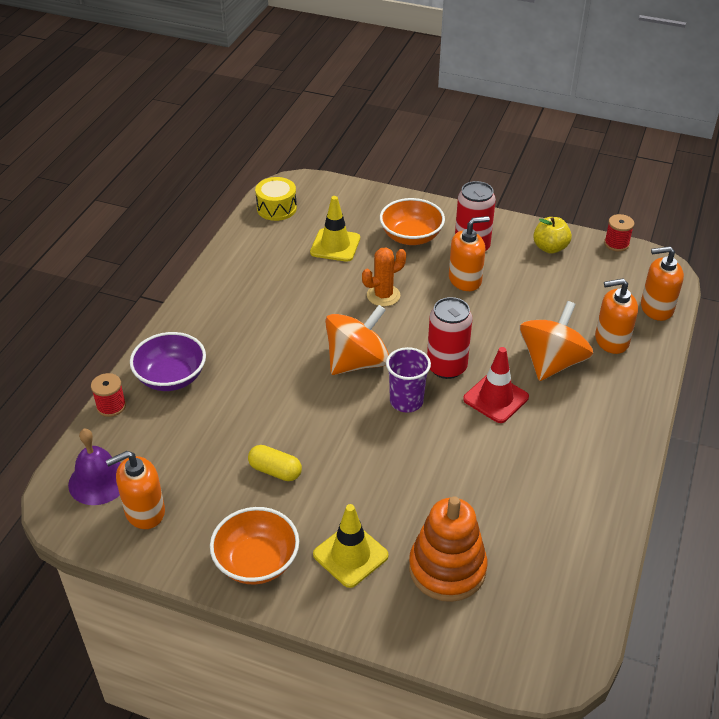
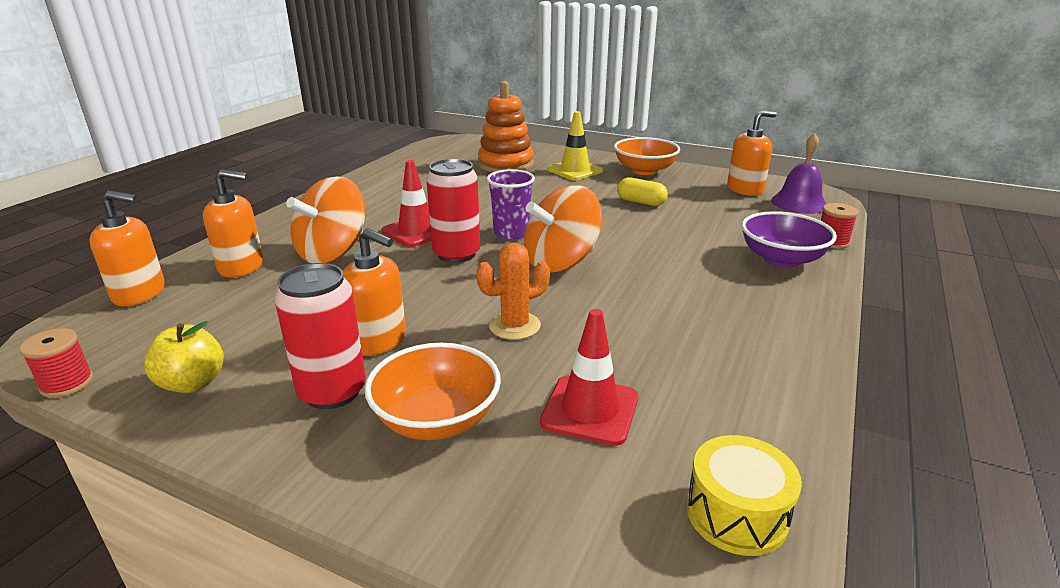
camera: 175 degrees left, 15 degrees down
yellow traffic cone [310,196,360,262] -> red traffic cone [540,309,638,446]
orange soap dispenser [449,216,490,291] -> orange soap dispenser turned 135 degrees counterclockwise [343,228,406,356]

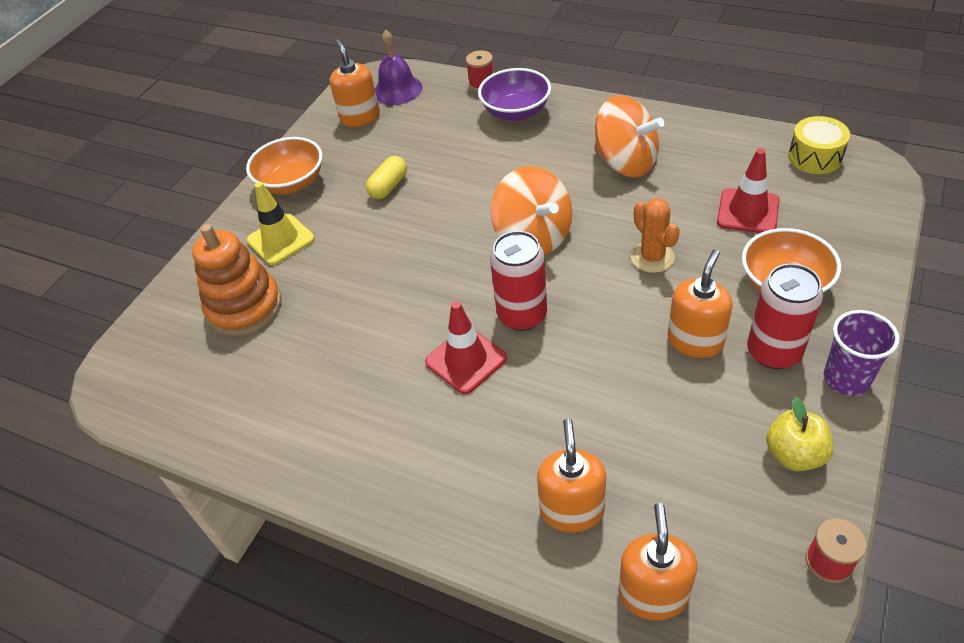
camera: 85 degrees left, 20 degrees up
orange spinning top [286,176,365,263] -> orange spinning top moved to [594,95,664,177]
purple cup [487,169,535,240] -> purple cup moved to [823,310,899,396]

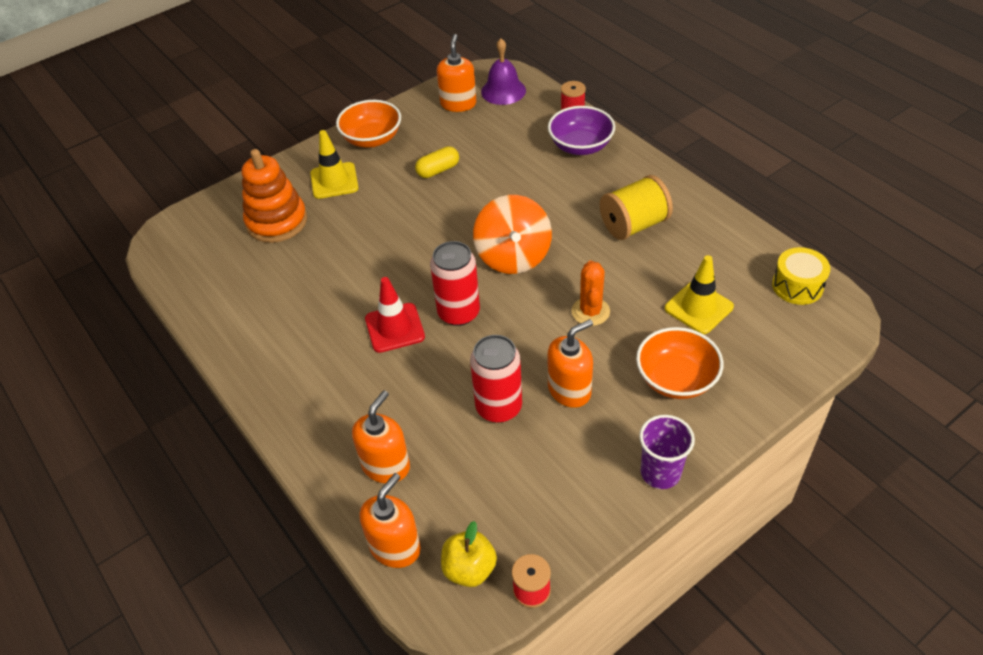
camera: 25 degrees right, 0 degrees up
orange spinning top [594,95,664,177] -> yellow spool [600,175,673,240]
red traffic cone [717,148,780,233] -> yellow traffic cone [665,255,734,334]
red can [747,263,823,369] -> red can moved to [470,335,522,423]
yellow apple [766,397,833,471] -> yellow apple moved to [441,521,497,587]

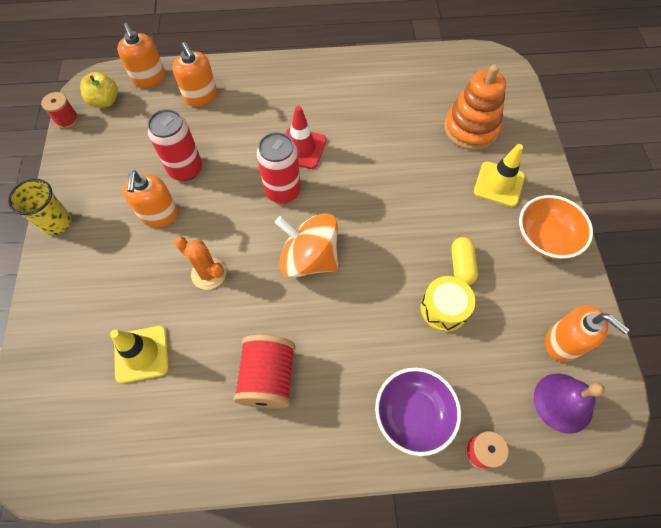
camera: 120 degrees right, 15 degrees up
yellow spool [600,175,673,240] -> red spool [233,335,296,409]
orange bowl [636,327,723,399] -> none
purple cup [639,415,695,489] -> yellow cup [8,179,72,235]
yellow drum [772,247,831,305] -> yellow drum moved to [421,276,475,332]

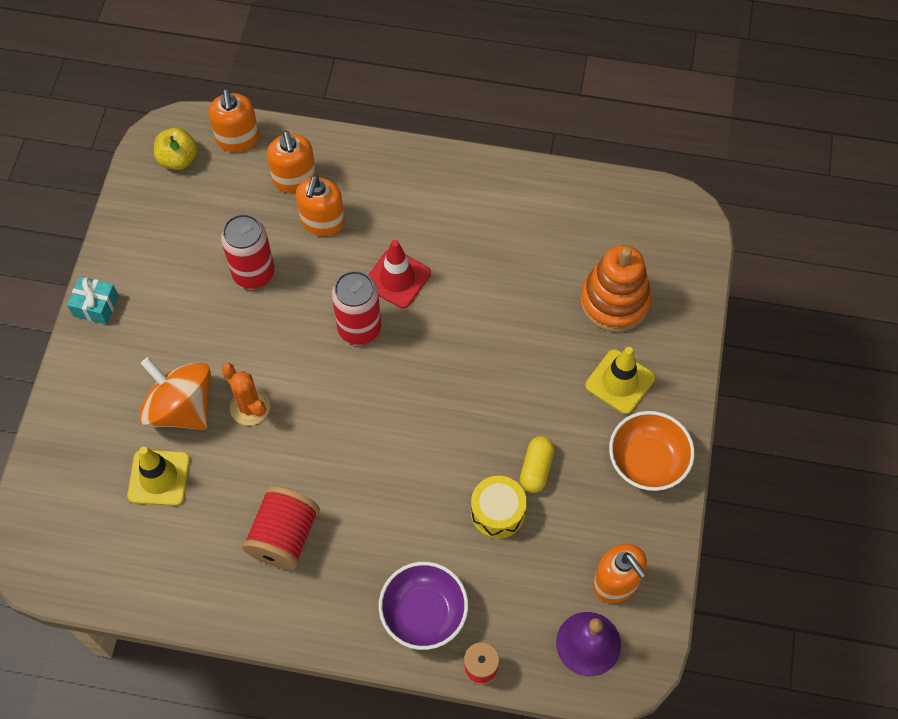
camera: 15 degrees right, 0 degrees up
yellow cup [8,179,72,235] -> turquoise gift [67,276,119,324]
red spool [41,92,79,129] -> none
orange soap dispenser [122,170,178,227] -> orange soap dispenser moved to [296,175,345,236]
orange spinning top [275,213,338,278] -> orange spinning top moved to [139,357,211,430]

